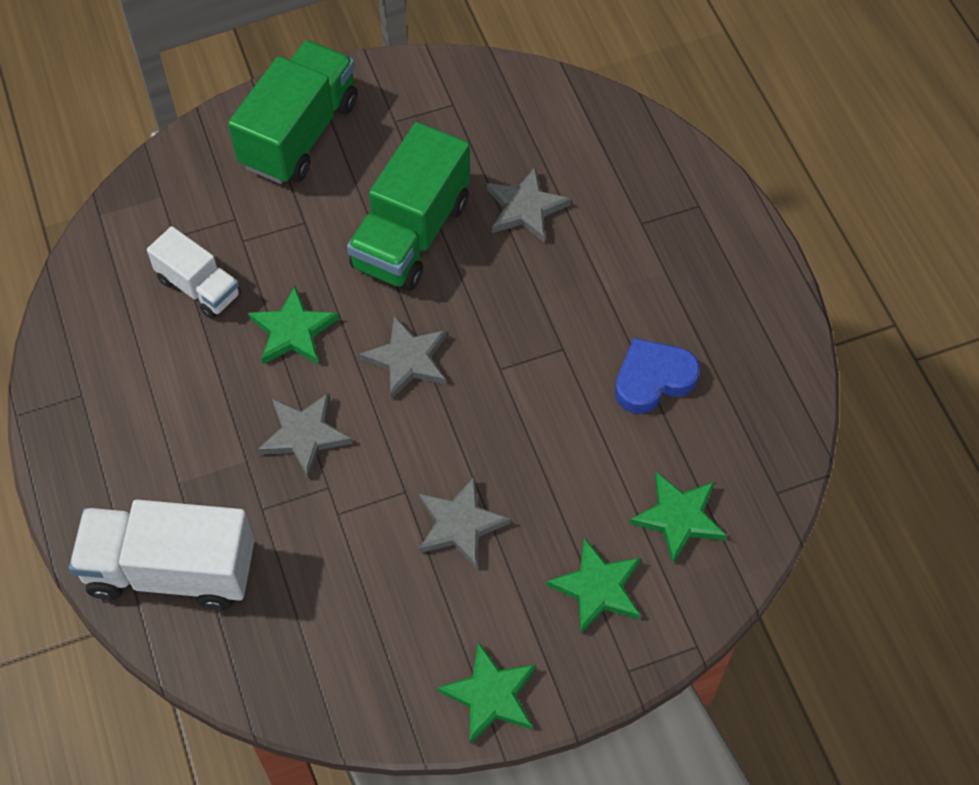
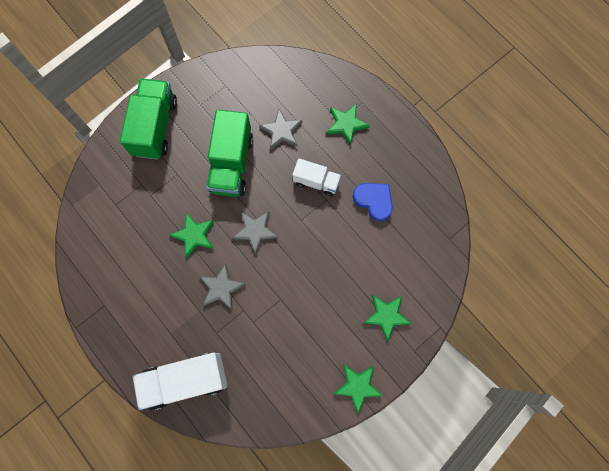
camera: 20 degrees left, 15 degrees up
white truck [147,226,241,319] -> white truck moved to [293,158,341,196]
grey star [419,476,511,569] -> none
blue heart [615,338,700,414] -> blue heart turned 90 degrees clockwise [353,183,393,222]
green star [630,472,727,564] -> green star moved to [326,104,370,145]

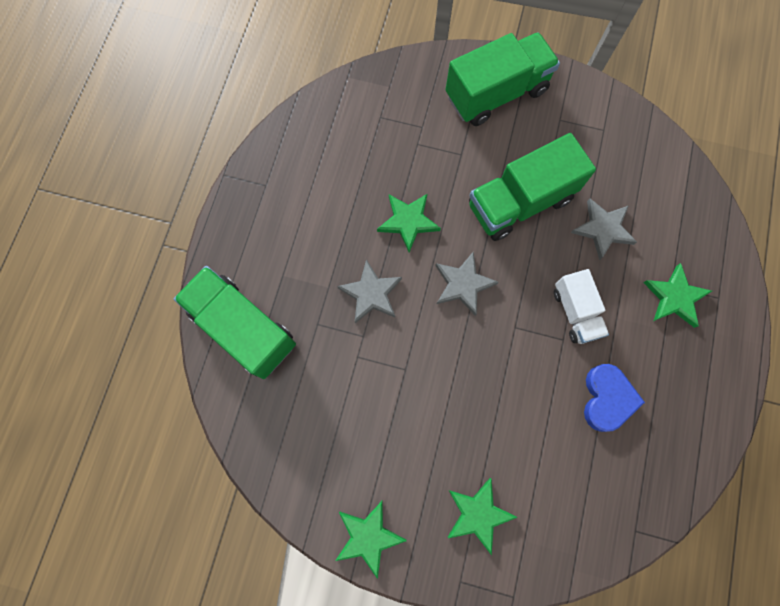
camera: 55 degrees right, 0 degrees up
white truck [132,352,227,410] -> green truck [174,266,296,379]

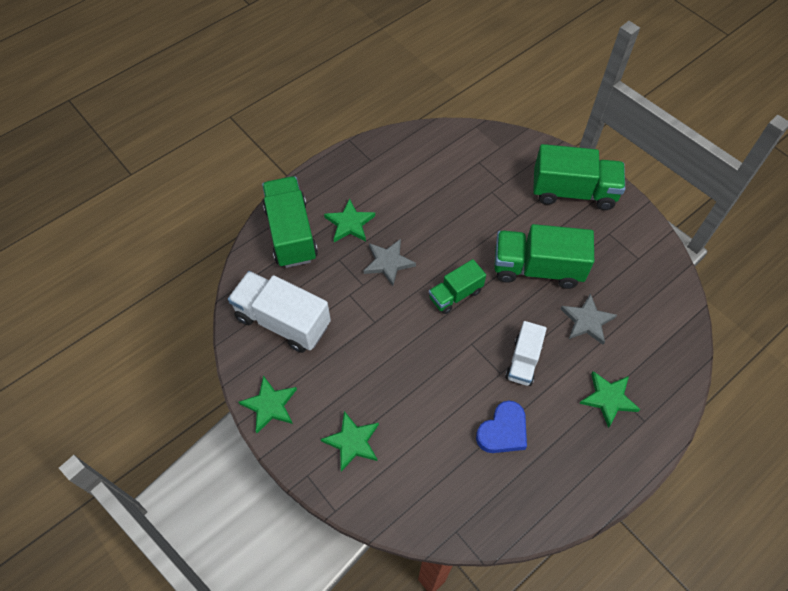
camera: 35 degrees right, 15 degrees down
green star [377,194,441,252] -> green star moved to [324,198,375,242]
grey star [435,251,498,316] -> green truck [429,259,486,314]
none -> white truck [228,271,331,353]

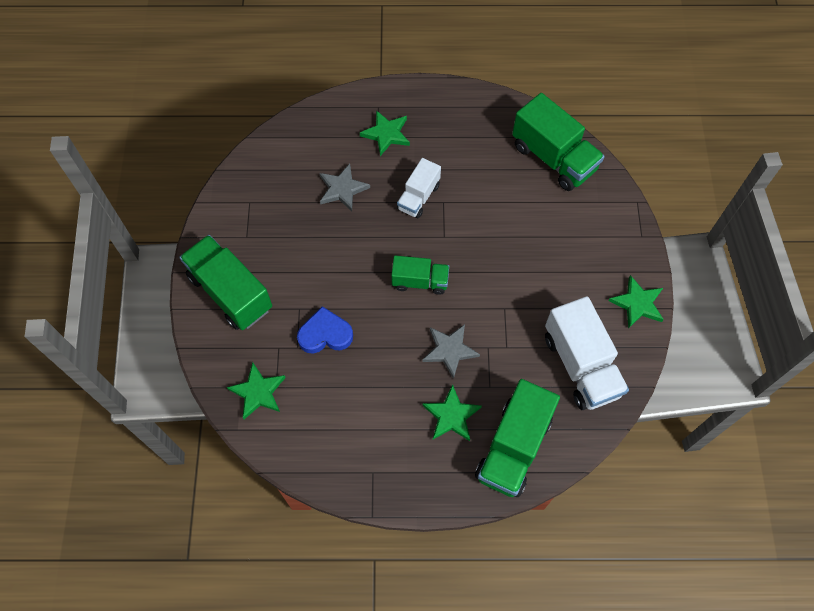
camera: 140 degrees left, 5 degrees up
green star [321,411,379,471] -> green star moved to [227,362,286,419]
blue heart [476,401,527,453] -> blue heart moved to [297,306,353,354]
green truck [494,224,594,289] -> green truck moved to [512,93,605,191]
white truck [505,321,547,386] -> white truck turned 150 degrees clockwise [397,158,441,218]

